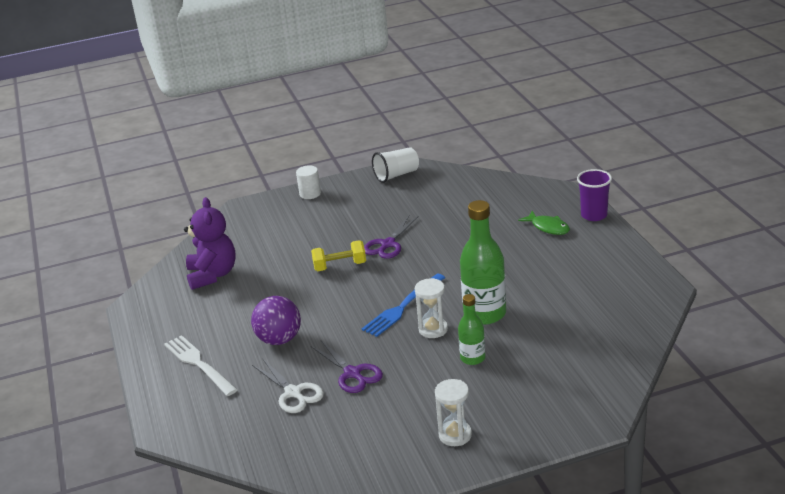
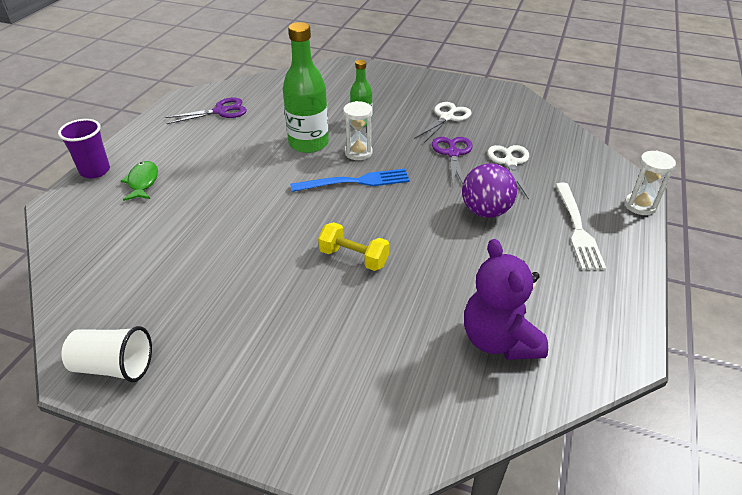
camera: 145 degrees left, 10 degrees up
purple teddy bear [184,197,236,290] -> purple teddy bear turned 45 degrees counterclockwise [464,239,548,360]
white cylinder [296,165,321,199] -> none
purple scissors [364,216,419,259] -> purple scissors moved to [165,98,247,124]
white hourglass [435,379,472,446] -> white hourglass moved to [625,150,676,215]
none -> white scissors [414,102,471,143]

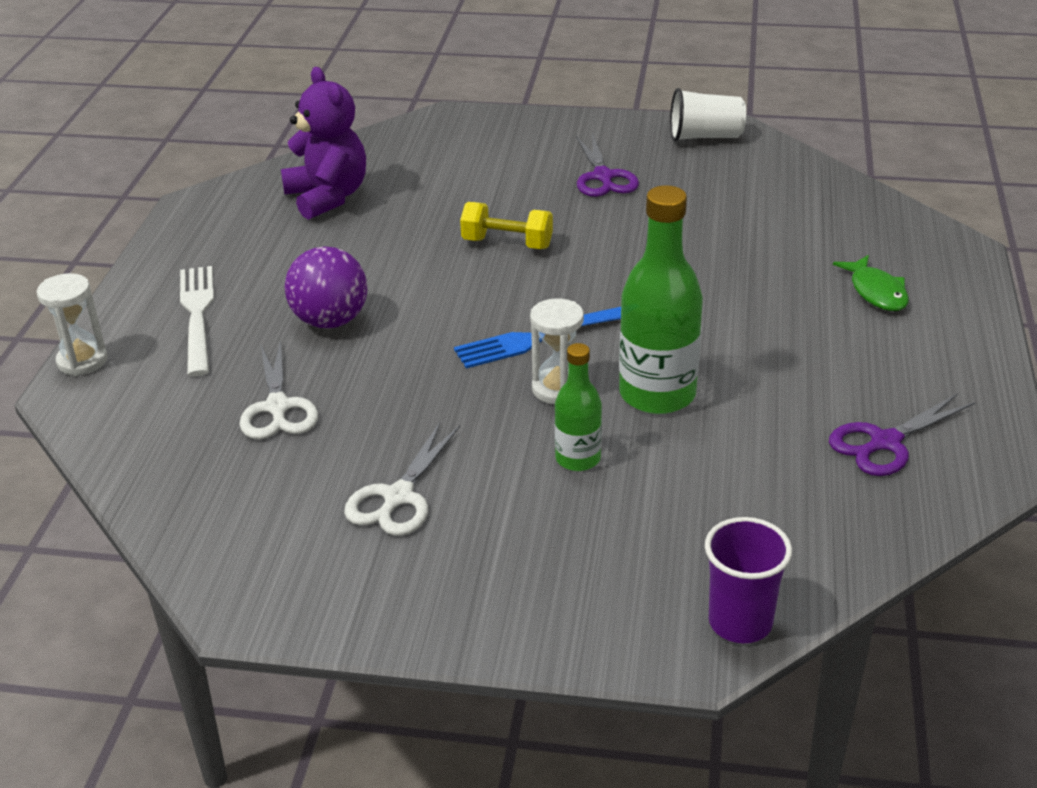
camera: 170 degrees right, 5 degrees down
purple cup [58,119,110,178] -> purple cup moved to [705,517,792,643]
purple scissors [432,137,473,185] -> purple scissors moved to [576,133,639,197]

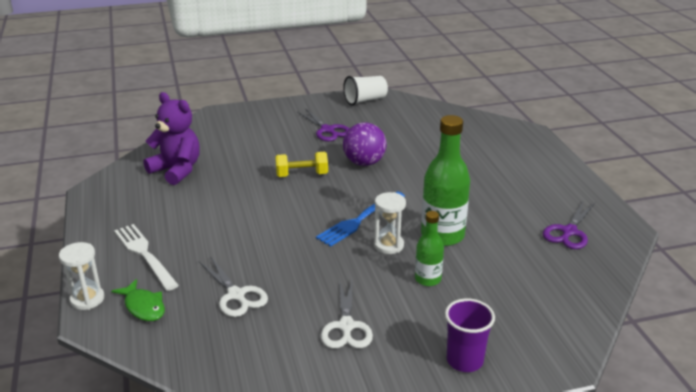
camera: 25 degrees left, 5 degrees down
purple ball [285,247,367,329] -> purple ball moved to [343,122,387,166]
purple cup [705,517,792,643] -> purple cup moved to [445,298,495,372]
green fish [833,255,909,311] -> green fish moved to [112,279,165,321]

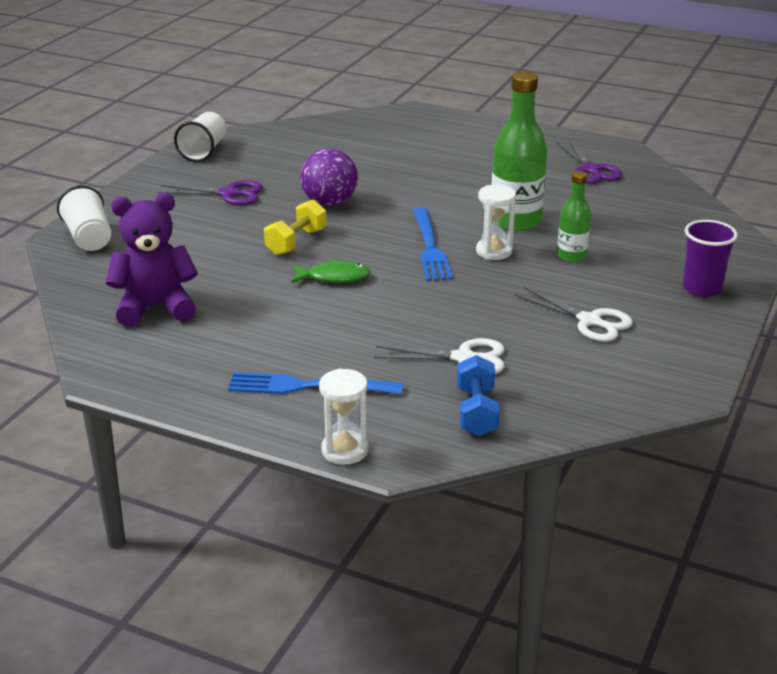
camera: 50 degrees left, 0 degrees up
green fish [112,279,165,321] -> green fish moved to [291,259,371,283]
white fork [114,224,179,291] -> blue fork [228,372,403,395]
none -> white cup [57,186,111,251]
none -> blue dumbbell [457,355,500,436]

